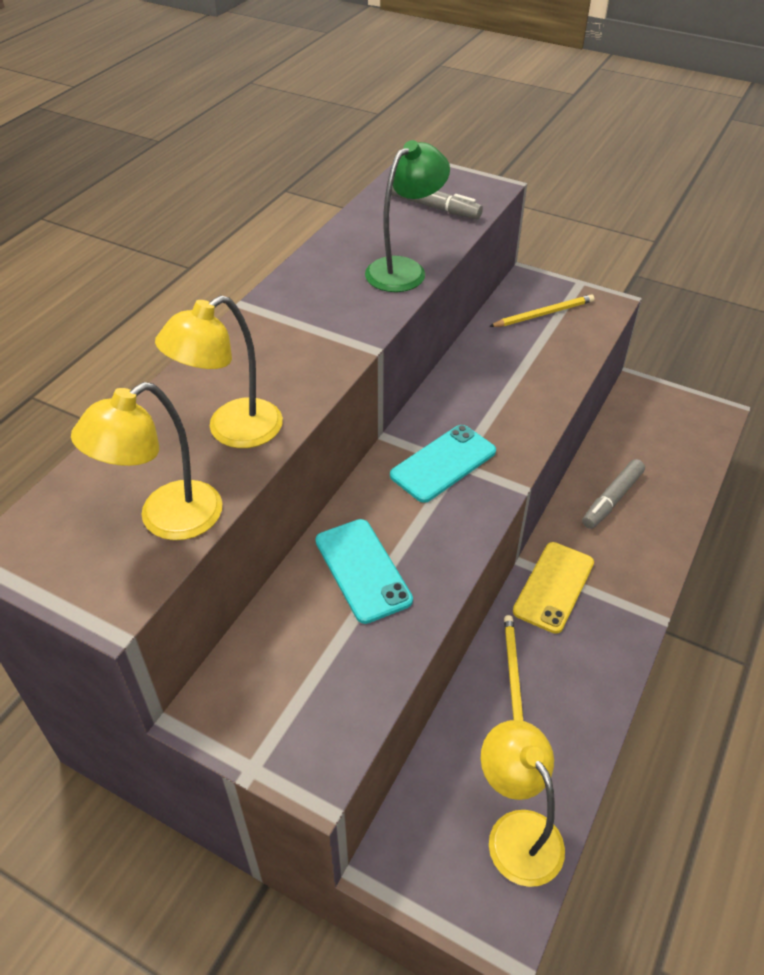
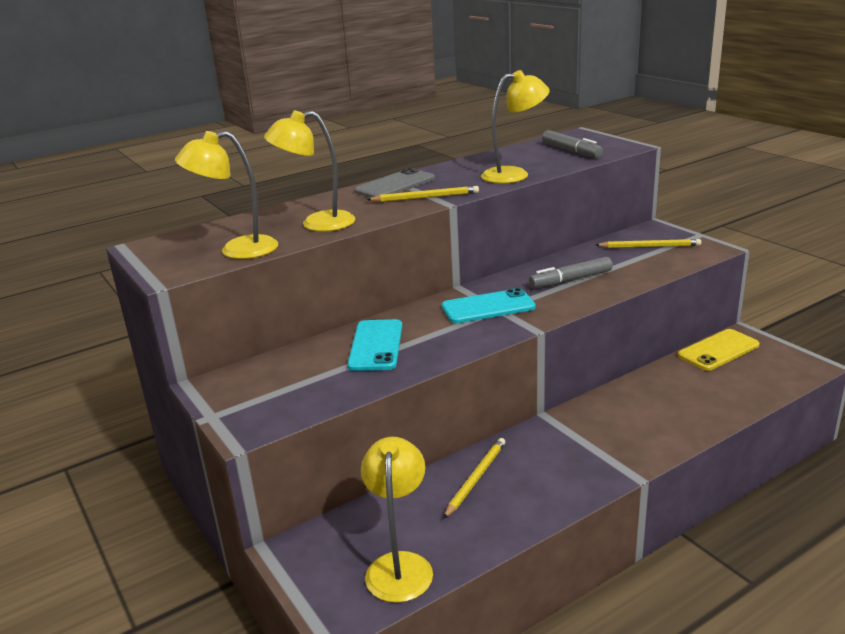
camera: 30 degrees right, 20 degrees down
green lamp [365,140,450,292] -> yellow lamp [481,70,550,184]
yellow phone [513,542,594,634] -> yellow phone moved to [678,329,760,371]
grey marker [582,459,645,529] -> grey marker moved to [529,257,613,288]
none -> grey phone [354,168,435,198]
none -> yellow pencil [367,186,479,202]

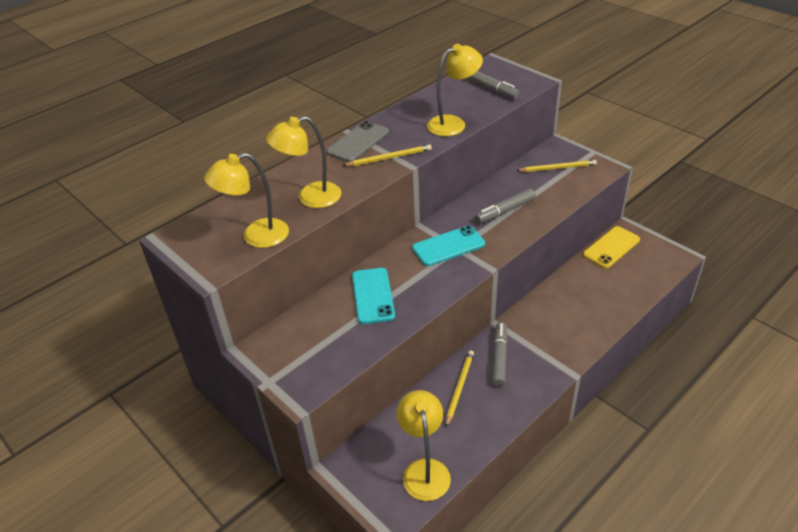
camera: 10 degrees left, 15 degrees up
none -> grey marker [492,322,508,387]

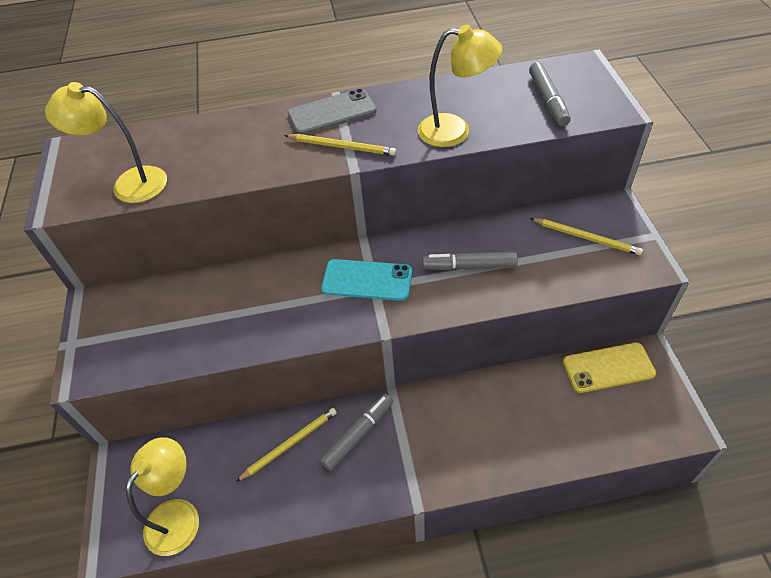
camera: 35 degrees right, 10 degrees up
yellow lamp [266,116,341,208] -> none
turquoise phone [352,268,395,324] -> none

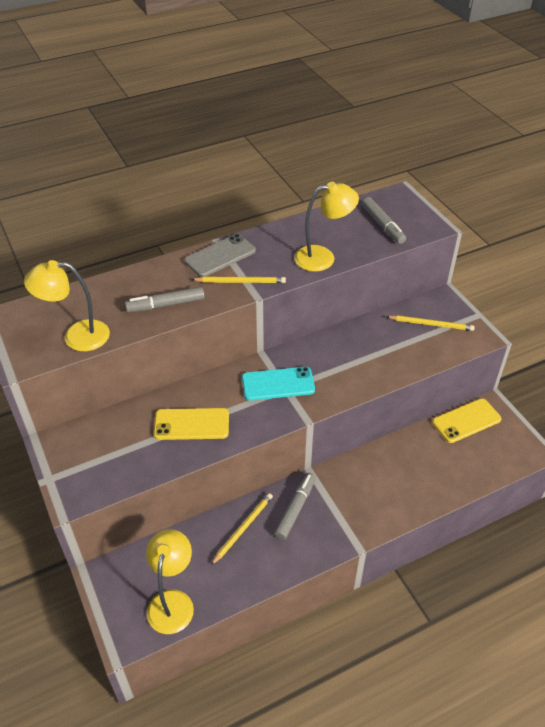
camera: 20 degrees left, 5 degrees down
grey marker [423,251,518,270] -> grey marker moved to [125,287,205,312]
none -> yellow phone [154,408,229,440]

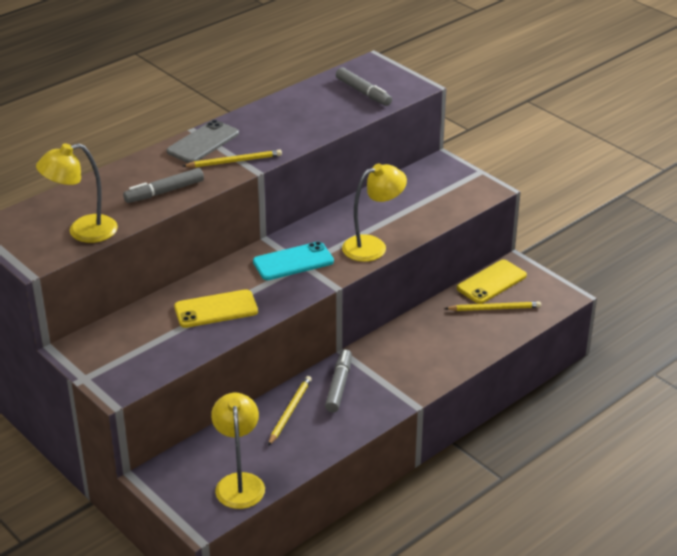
camera: 15 degrees left, 10 degrees down
yellow lamp [294,182,359,272] -> yellow lamp moved to [342,164,407,262]
yellow pencil [386,315,475,331] -> yellow pencil moved to [445,301,541,311]

